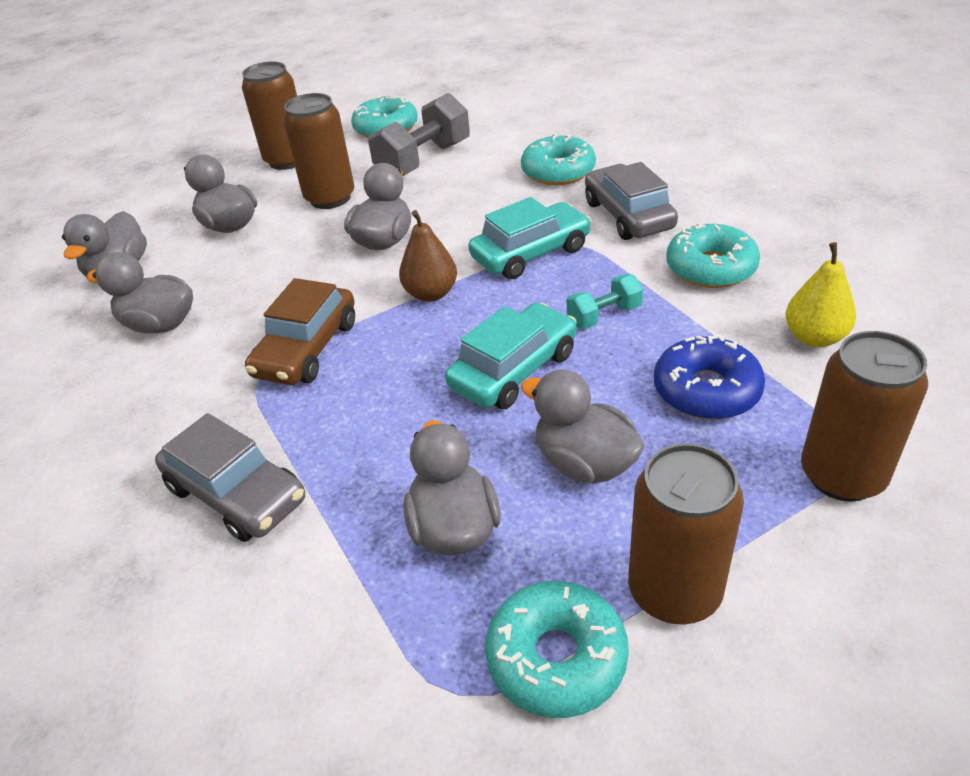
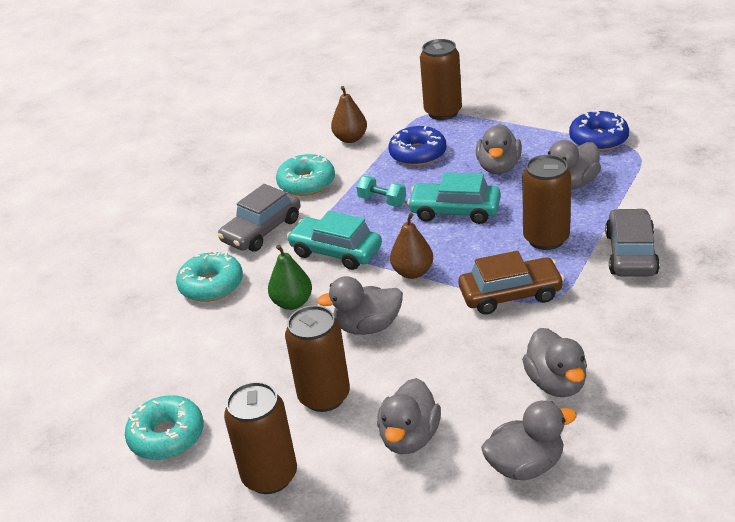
camera: 120 degrees left, 5 degrees down
grey dumbbell [368,93,470,176] -> none
turquoise donut [485,581,629,718] -> blue donut [569,110,629,151]
brown can [628,443,744,625] -> brown can moved to [522,155,571,250]
yellow pear [786,242,856,347] -> brown pear [331,86,367,143]
none -> green pear [268,245,312,310]

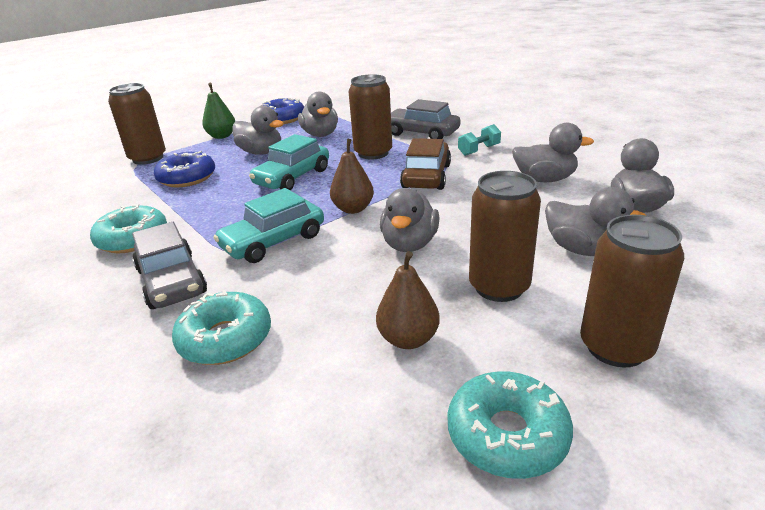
camera: 70 degrees left, 5 degrees down
green pear [268,245,312,310] -> green pear moved to [202,83,235,139]
brown pear [331,86,367,143] -> brown pear moved to [376,251,440,349]
turquoise dumbbell [356,176,406,207] -> turquoise dumbbell moved to [458,124,501,156]

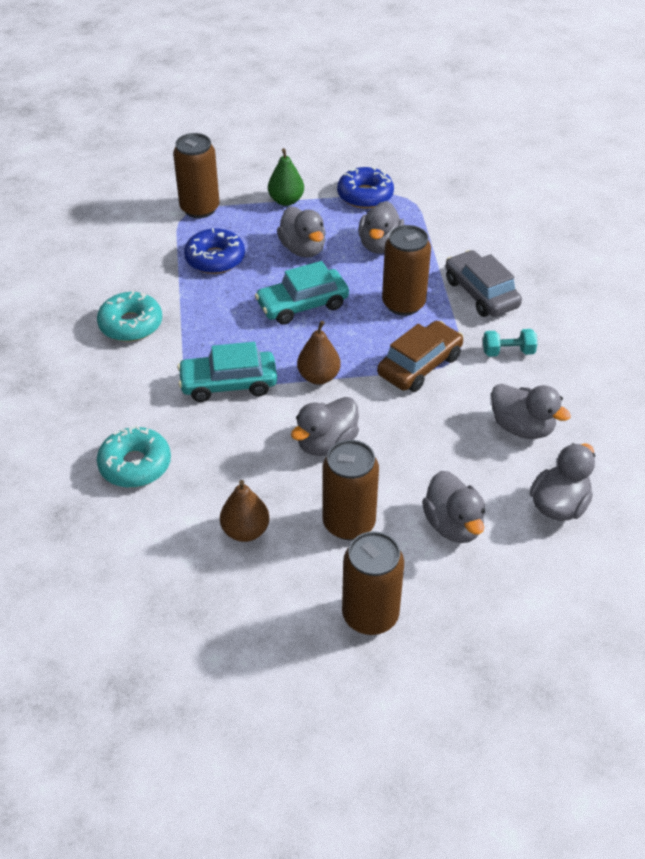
camera: 30 degrees right, 15 degrees up
grey car [132,222,207,309] -> none
turquoise donut [448,372,573,479] -> none

